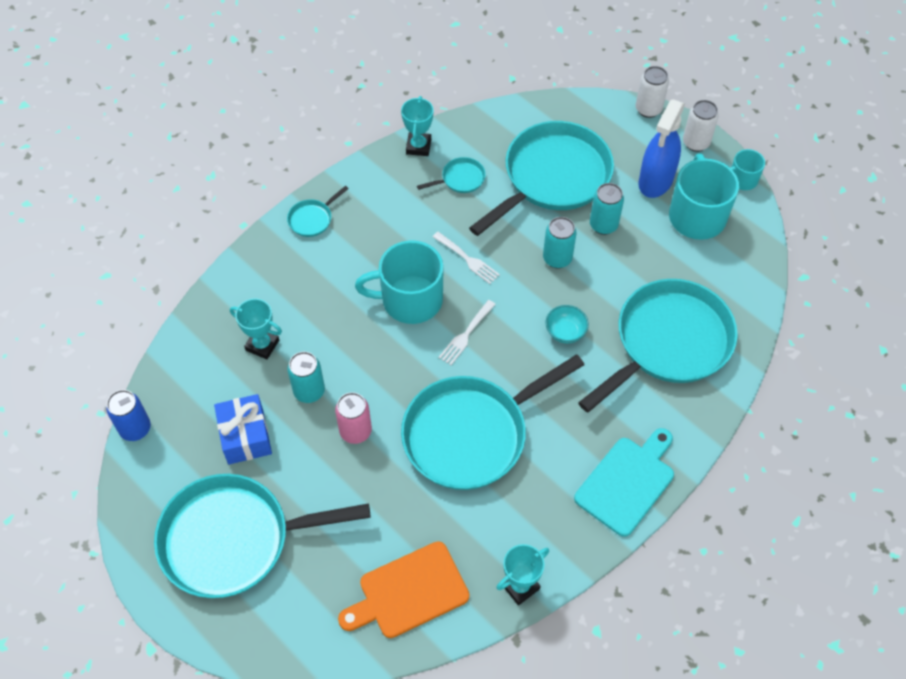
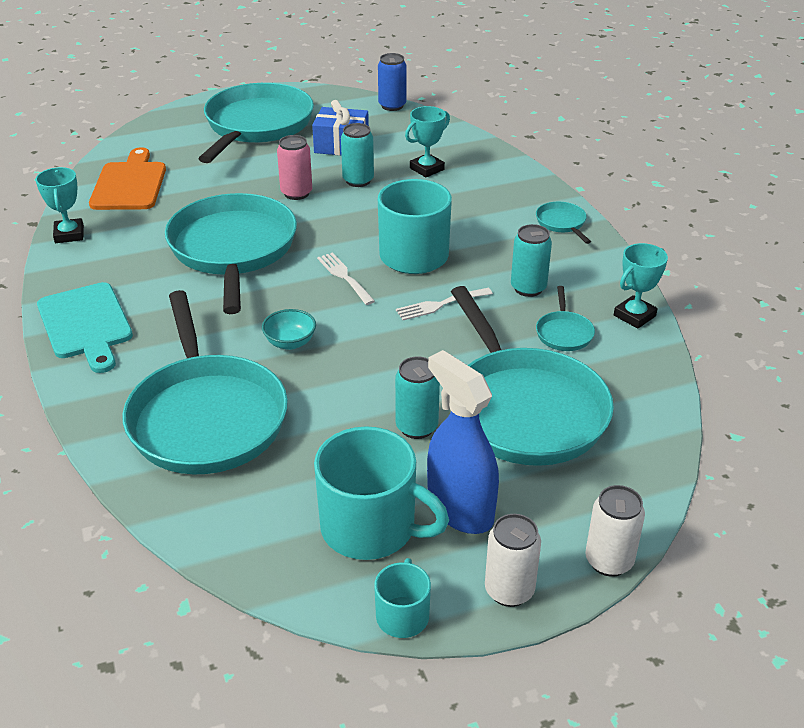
camera: 115 degrees right, 20 degrees down
turquoise trophy [401,96,433,156] -> turquoise trophy turned 75 degrees counterclockwise [614,243,668,329]
turquoise can [543,217,577,269] -> turquoise can moved to [511,224,552,297]

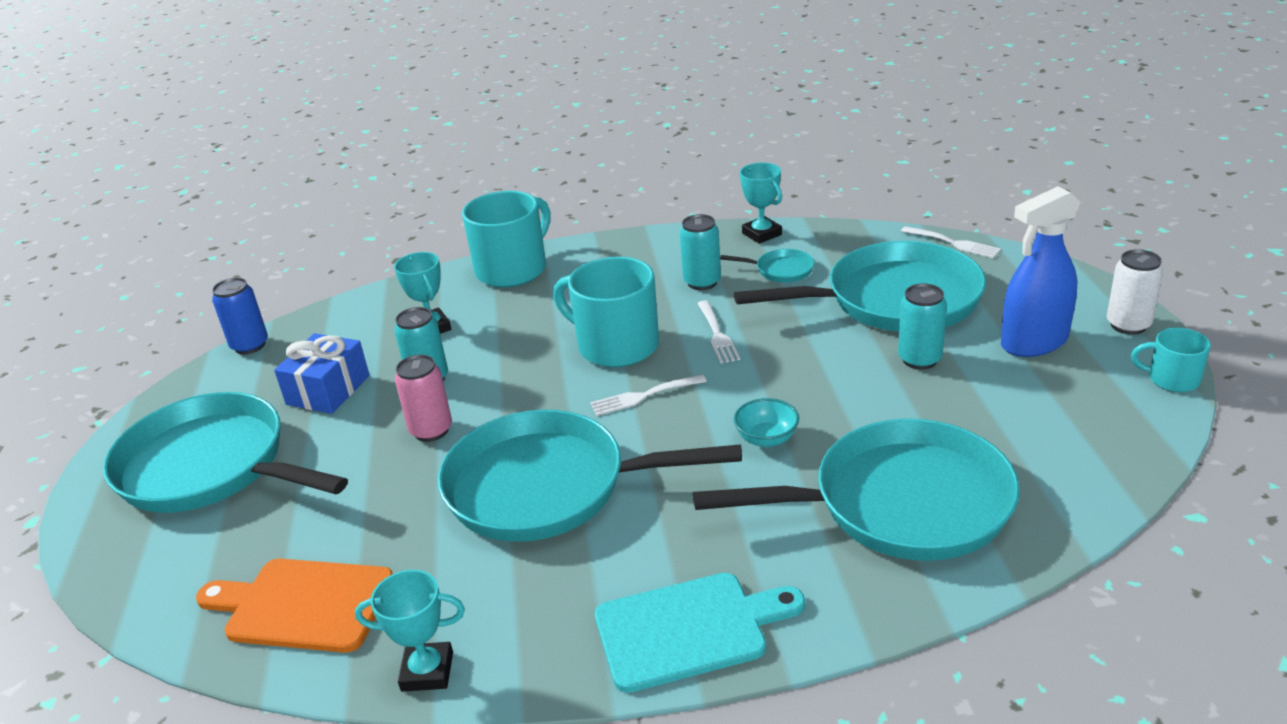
camera: 75 degrees left, 5 degrees down
turquoise mug [314,426,449,560] -> turquoise mug moved to [462,191,551,287]
turquoise pan [536,202,591,244] -> none
white can [585,485,645,577] -> none
none -> white fork [901,226,1001,258]

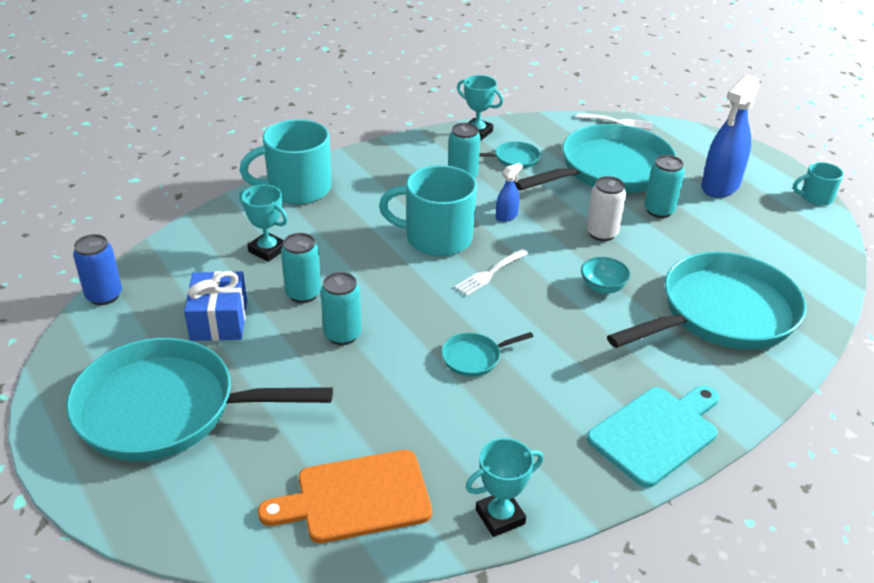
camera: 30 degrees left, 5 degrees up
pink can [395,355,452,442] -> turquoise can [321,272,361,345]
turquoise pan [438,410,742,542] -> turquoise pan [441,332,534,377], size x0.40
turquoise mug [462,191,551,287] -> turquoise mug turned 120 degrees counterclockwise [239,119,331,204]
white fork [697,300,740,364] -> blue spray bottle [496,163,523,222]
white can [1107,249,1163,335] -> white can moved to [586,176,626,241]

